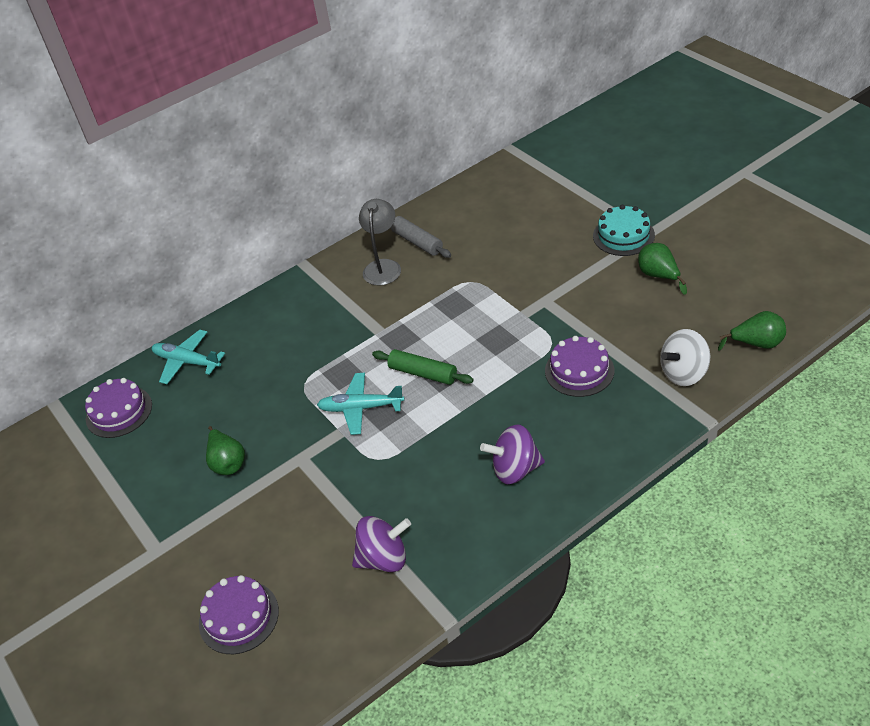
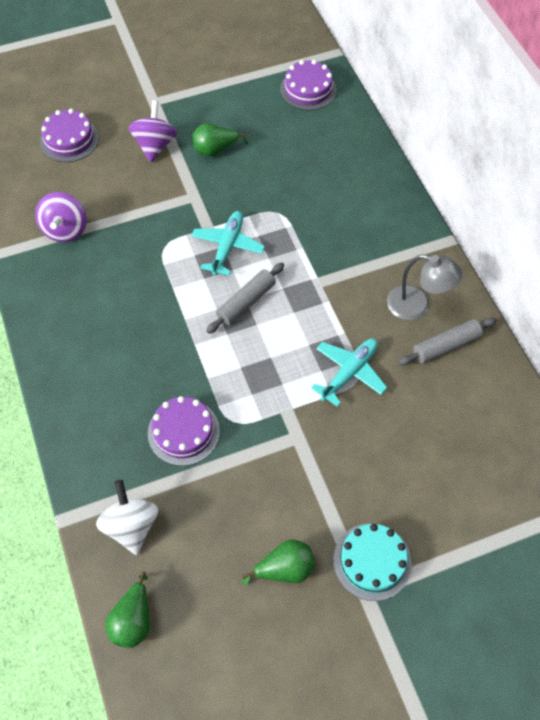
camera: 100 degrees right, 15 degrees up
turquoise plane [152,330,225,384] -> turquoise plane moved to [311,338,387,407]
green rolling pin [372,349,474,385] -> grey rolling pin [206,263,284,334]
purple spinning top [480,424,545,484] -> purple spinning top moved to [129,100,177,162]

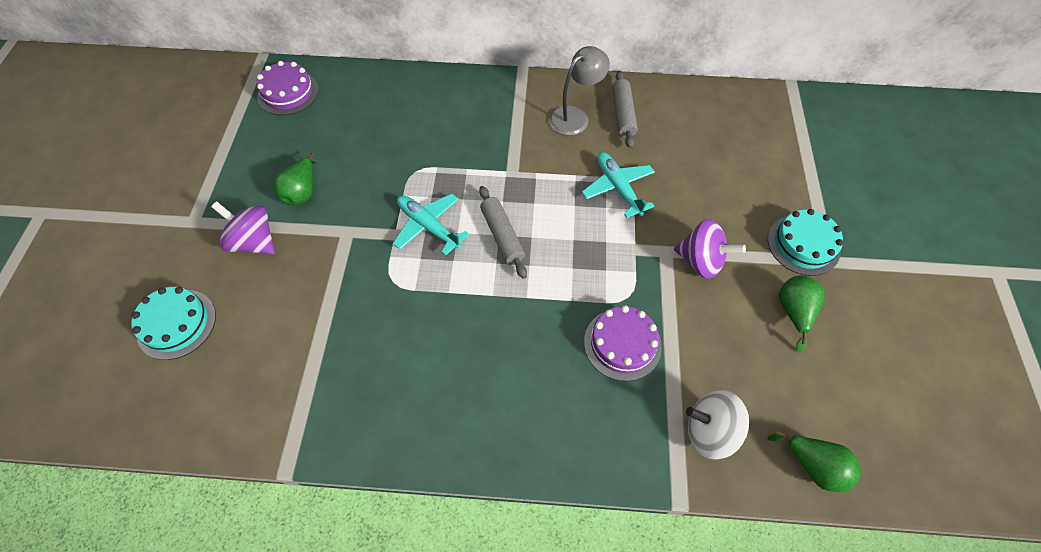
camera: 65 degrees left, 0 degrees up
purple spinning top [35,192,87,242] -> purple spinning top moved to [674,219,746,279]
purple cake [40,109,99,162] -> turquoise cake [131,287,216,360]

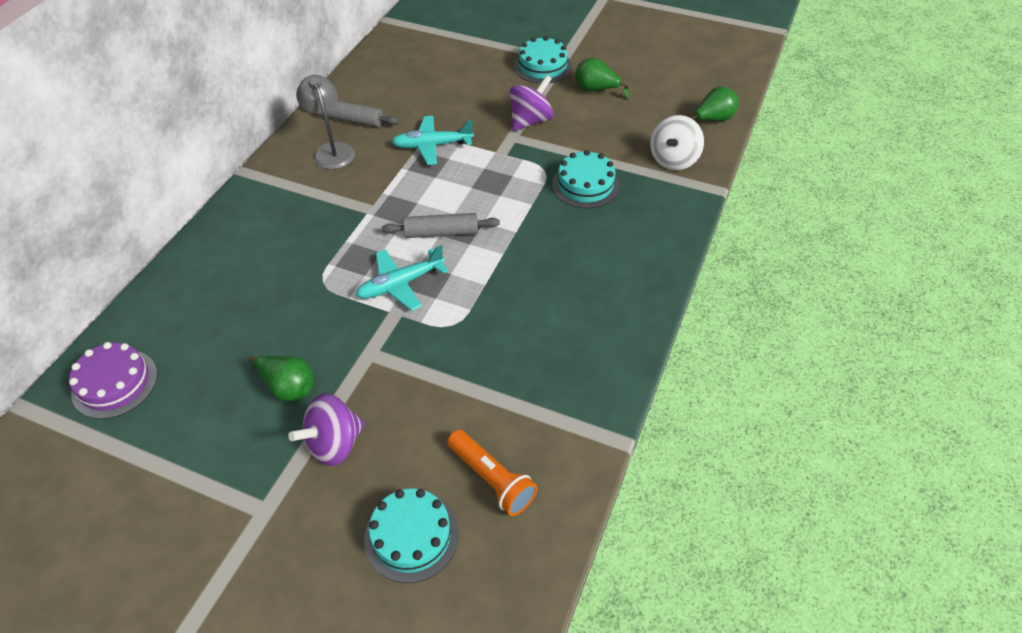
camera: 70 degrees left, 10 degrees down
purple cake [584,305,662,381] -> turquoise cake [552,150,620,209]
none -> orange flashlight [447,430,537,516]

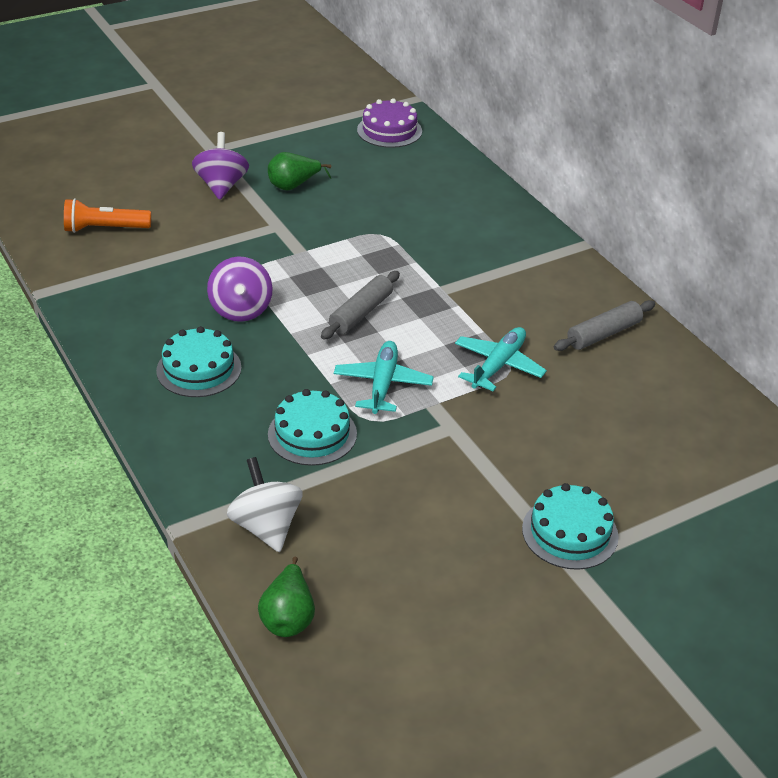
camera: 125 degrees right, 10 degrees down
grey lamp [296,75,355,169] -> none
turquoise plane [356,245,448,311] -> turquoise plane moved to [334,341,434,414]
turquoise cake [364,488,459,583] -> turquoise cake moved to [156,326,241,397]
purple spinning top [510,75,553,131] -> purple spinning top moved to [207,256,273,322]
green pear [575,58,630,99] -> none

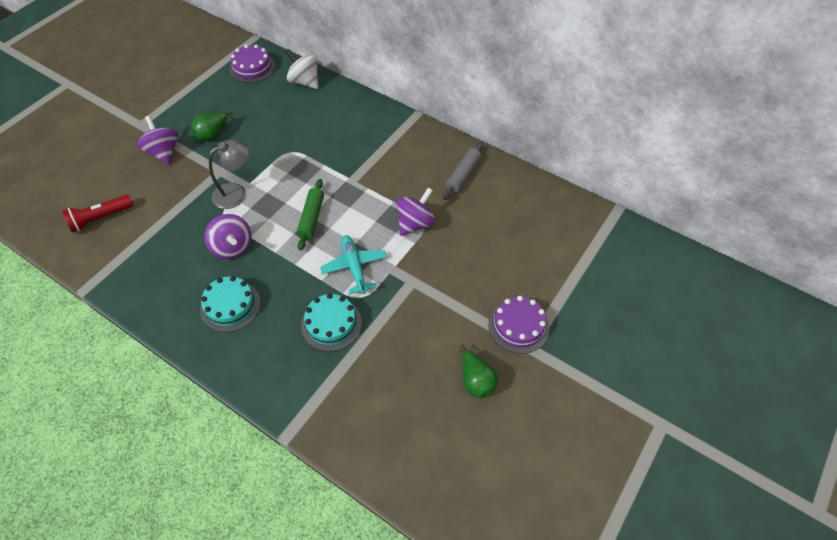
camera: 25 degrees left, 15 degrees up
orange flashlight [64,199,151,233] -> red flashlight [62,195,133,233]
white spinning top [227,457,303,552] -> white spinning top moved to [286,49,318,89]
green pear [258,557,315,637] -> green pear moved to [458,344,498,398]
grey rolling pin [321,271,400,340] -> green rolling pin [296,179,324,251]
turquoise plane [455,327,547,391] -> purple spinning top [397,187,435,236]
turquoise cake [522,483,619,570] -> purple cake [488,296,549,354]
none -> grey lamp [209,139,249,209]

